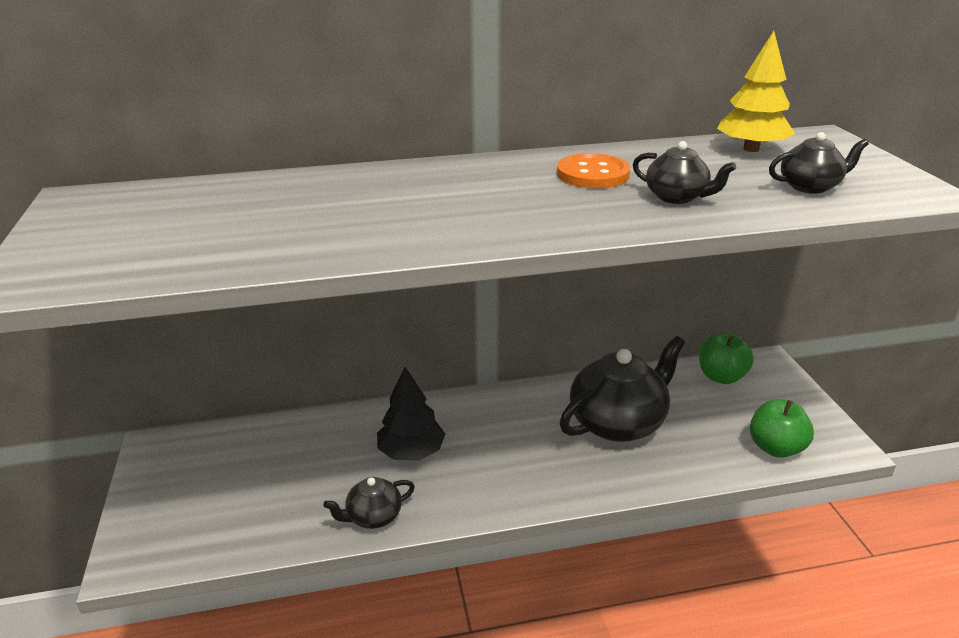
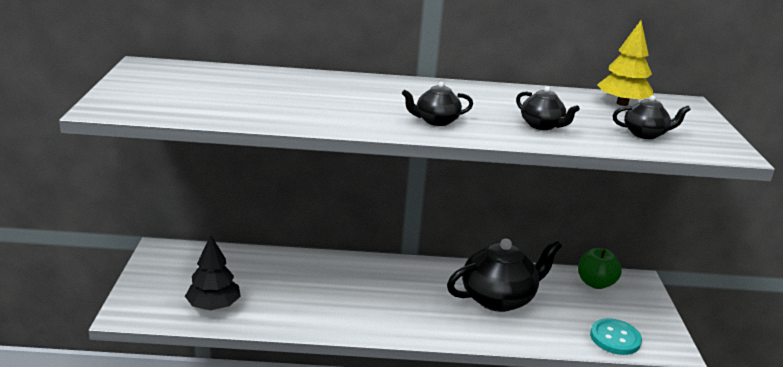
camera: 10 degrees right, 5 degrees down
black teapot [323,477,415,529] -> black teapot moved to [402,82,473,126]
black tree [377,367,445,461] -> black tree moved to [185,235,241,310]
orange button [557,153,630,188] -> none
green apple [750,399,814,458] -> turquoise button [590,318,642,355]

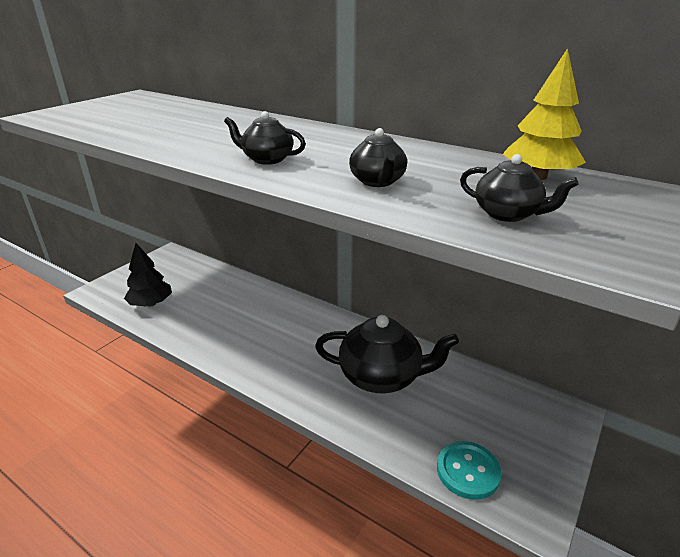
camera: 35 degrees right, 5 degrees up
green apple [578,248,622,289] -> none

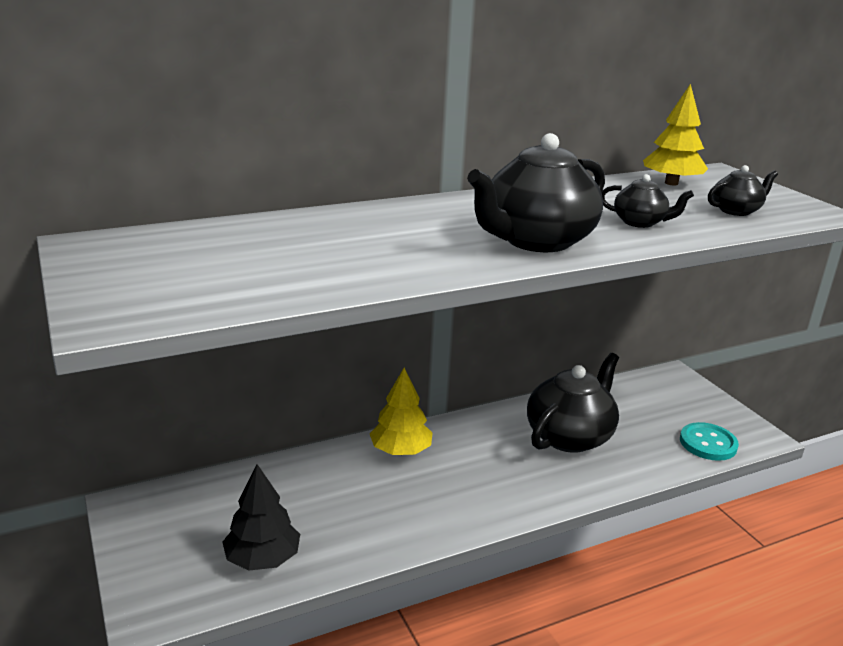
camera: 60 degrees left, 5 degrees down
black teapot [224,111,306,165] -> black teapot [467,133,605,252], size x2.02
none -> yellow tree [370,368,432,455]

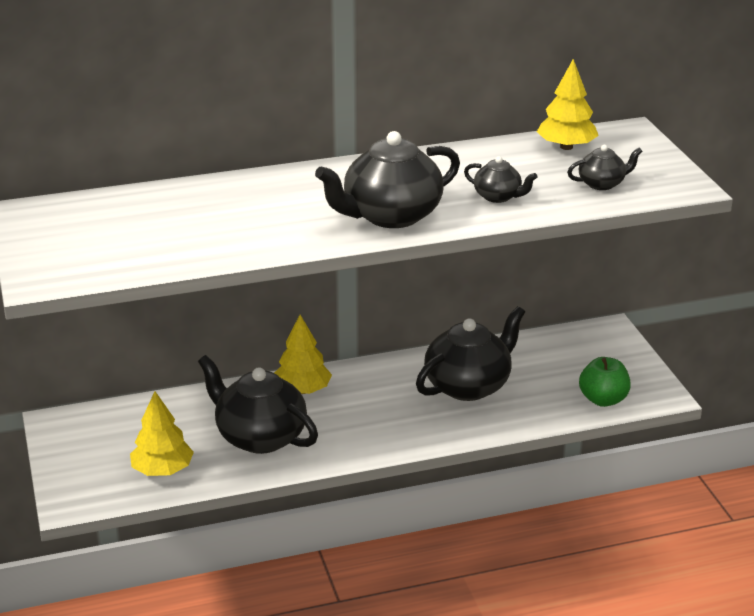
camera: 10 degrees right, 5 degrees up
black tree [222,464,300,571] -> yellow tree [130,391,194,476]
turquoise button [680,422,739,461] -> green apple [579,357,631,407]
none -> black teapot [198,355,318,454]

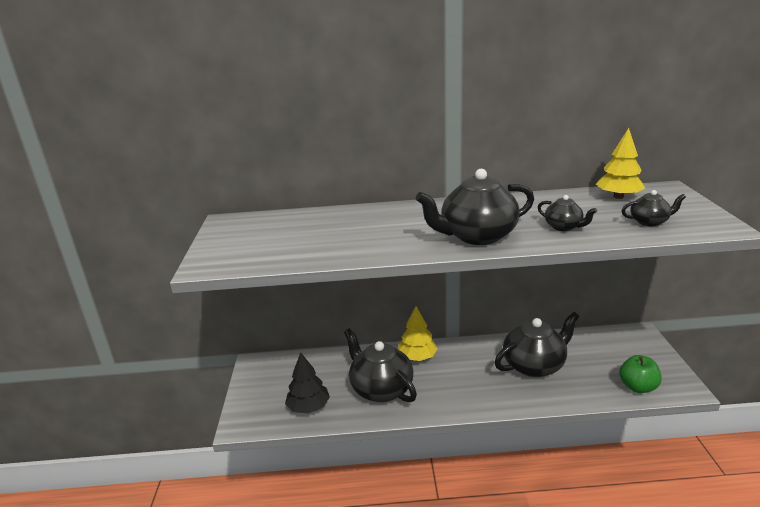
camera: 15 degrees right, 5 degrees down
yellow tree [130,391,194,476] -> black tree [285,353,330,414]

